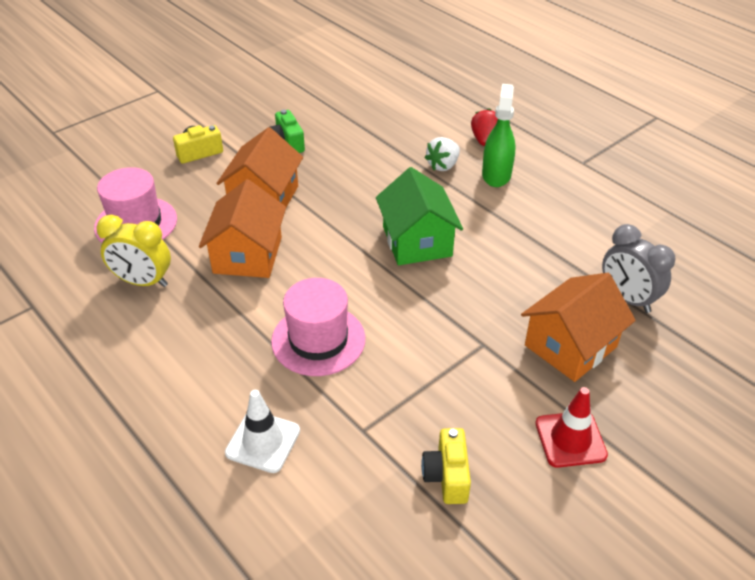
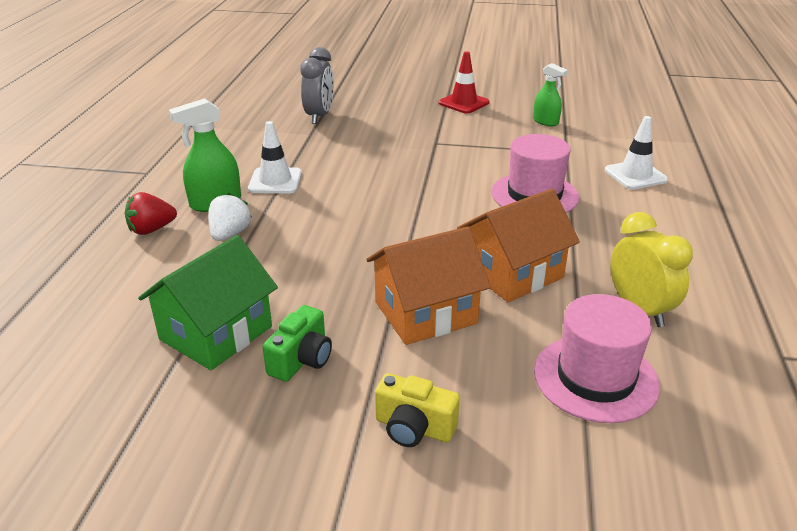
camera: 130 degrees left, 10 degrees down
green house [376,167,463,265] -> green house moved to [138,235,278,370]
yellow camera [421,428,471,504] -> green spray bottle [533,63,568,126]
white strawberry [424,137,460,171] -> white strawberry turned 75 degrees counterclockwise [208,193,252,241]
orange house [521,273,636,382] -> none
none -> white traffic cone [248,121,302,193]

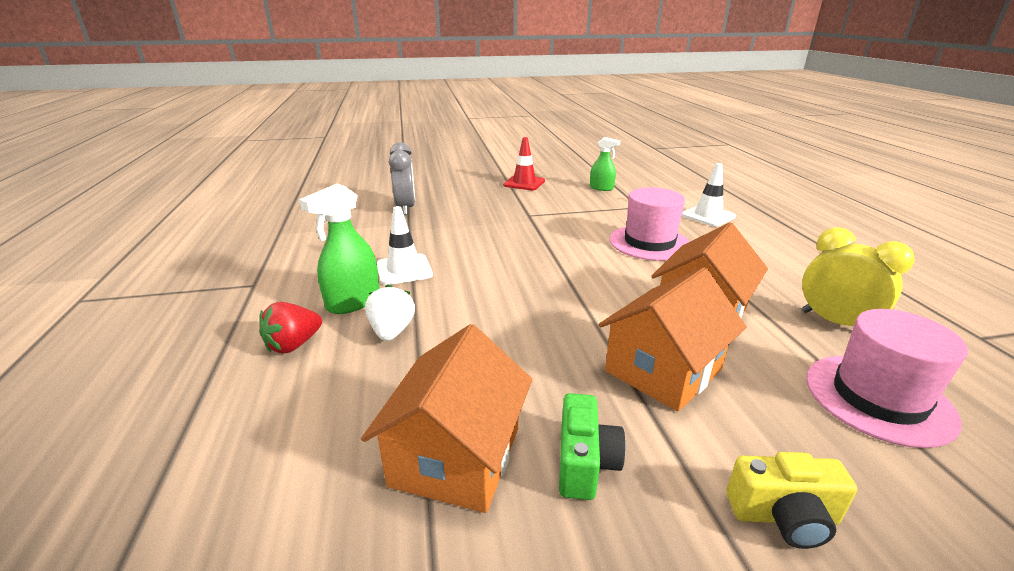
camera: 20 degrees left, 5 degrees down
green house [138,235,278,370] -> orange house [361,324,532,513]

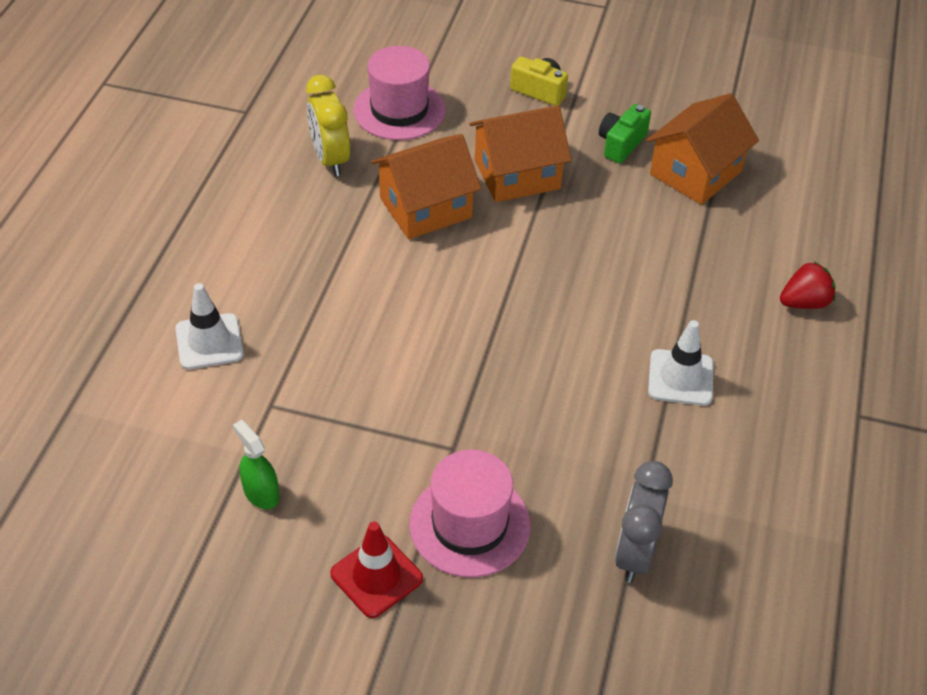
camera: 155 degrees left, 20 degrees up
green spray bottle [299,184,380,314] -> none
white strawberry [365,284,415,341] -> none
pink hat [609,187,690,261] -> pink hat moved to [409,450,530,577]

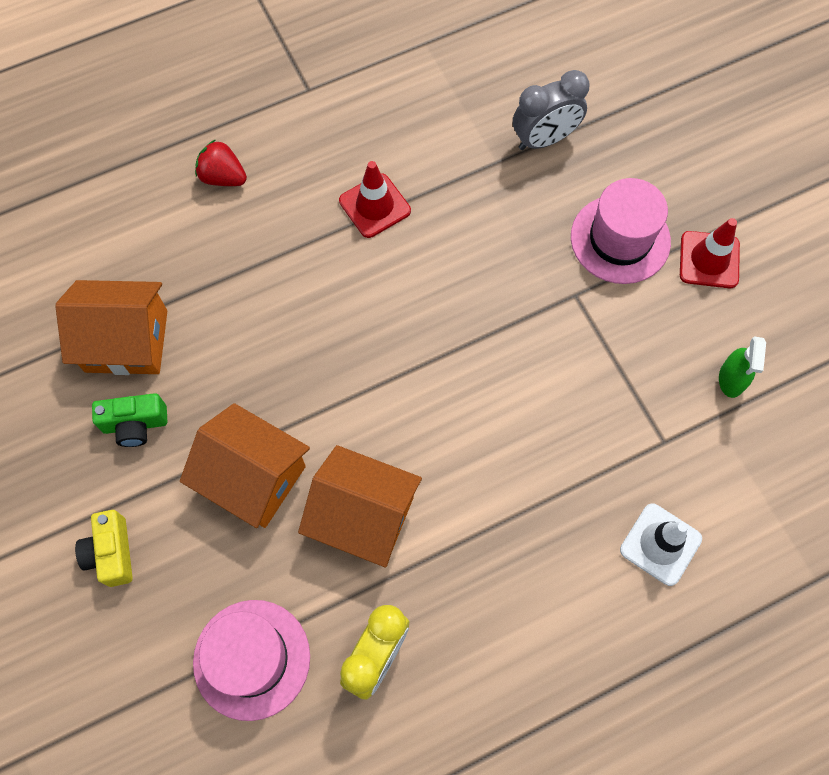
camera: 130 degrees left, 20 degrees up
white traffic cone [648,320,714,406] -> red traffic cone [339,161,411,238]

